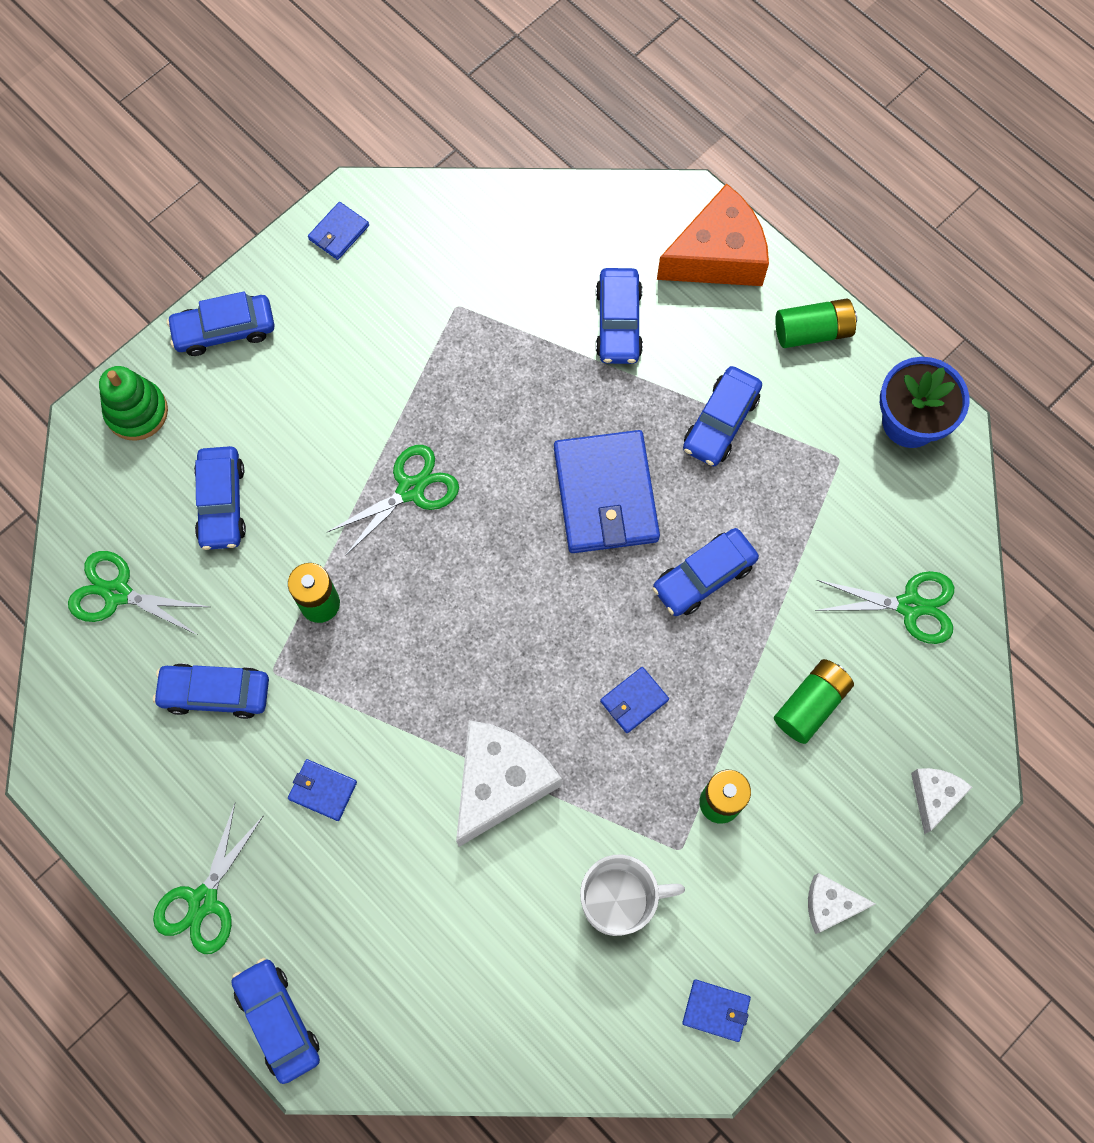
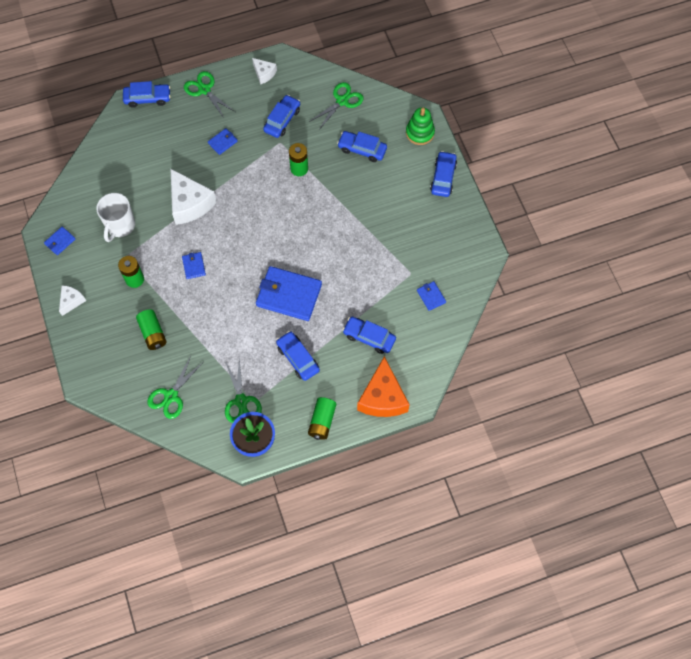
camera: 115 degrees right, 5 degrees down
blue wallet [308,202,369,260] -> blue wallet moved to [417,281,446,311]
green scissors [327,445,459,556] -> green scissors moved to [225,357,262,423]
blue car [652,528,759,616] -> none
white cheese [911,768,972,834] -> white cheese moved to [252,58,277,85]

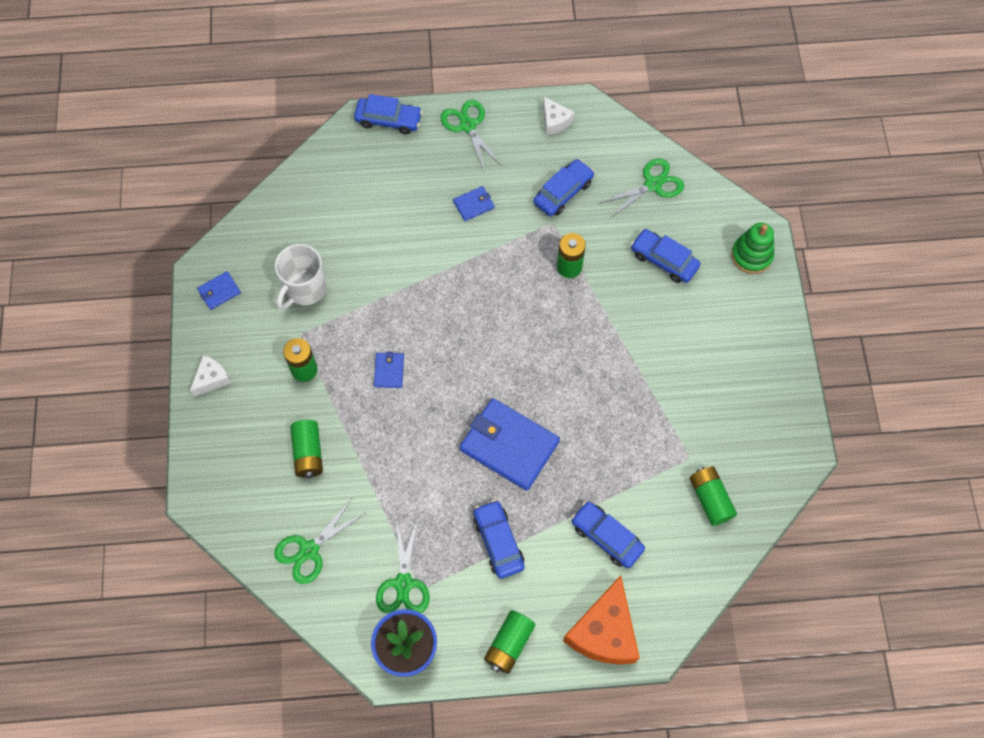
camera: 15 degrees right, 0 degrees up
white cheese [170,168,217,225] -> none
blue wallet [417,281,446,311] -> green battery [689,467,737,526]
blue car [430,151,457,197] -> none

